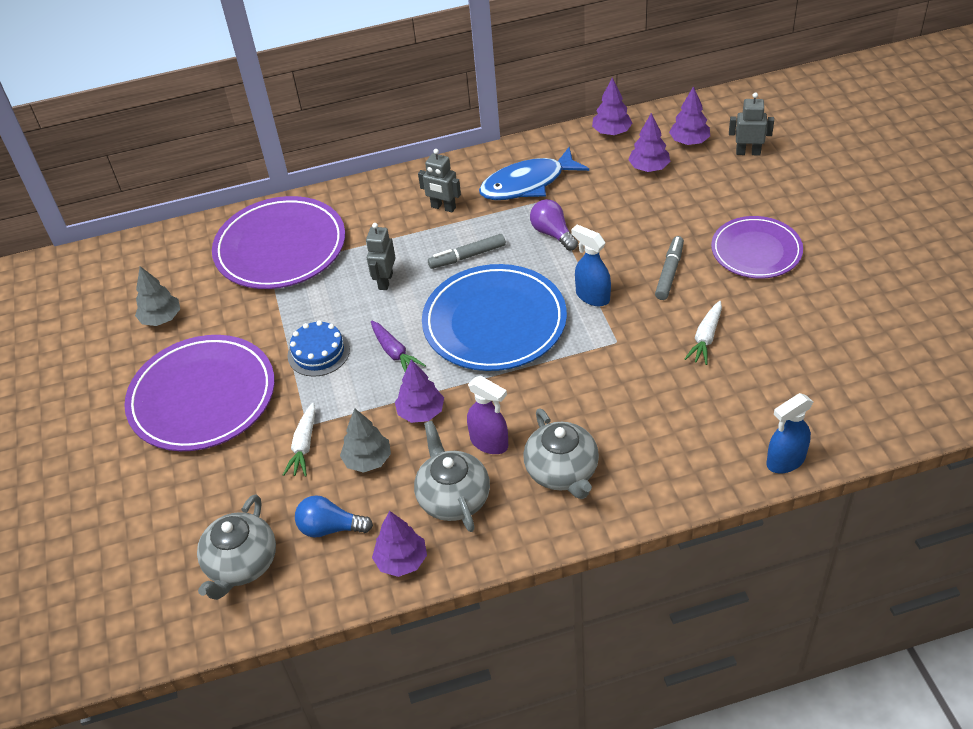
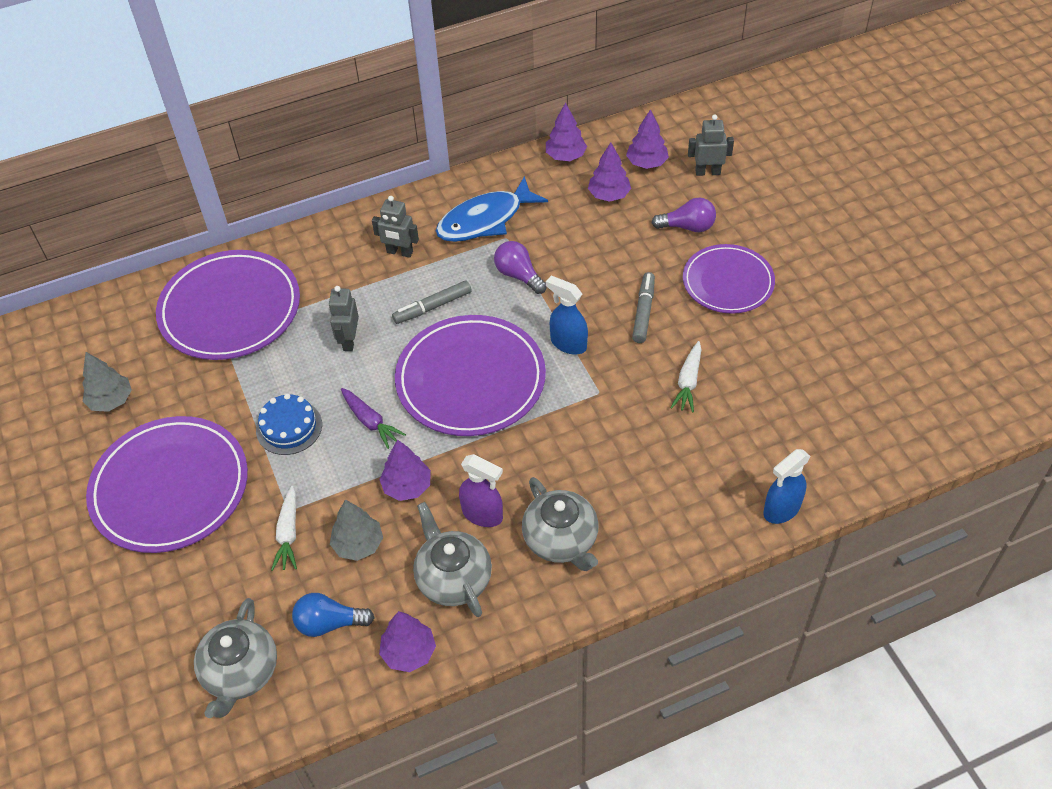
camera: 10 degrees left, 5 degrees up
blue plate [422,264,567,371] -> purple plate [395,315,546,436]
none -> purple light bulb [652,198,716,232]

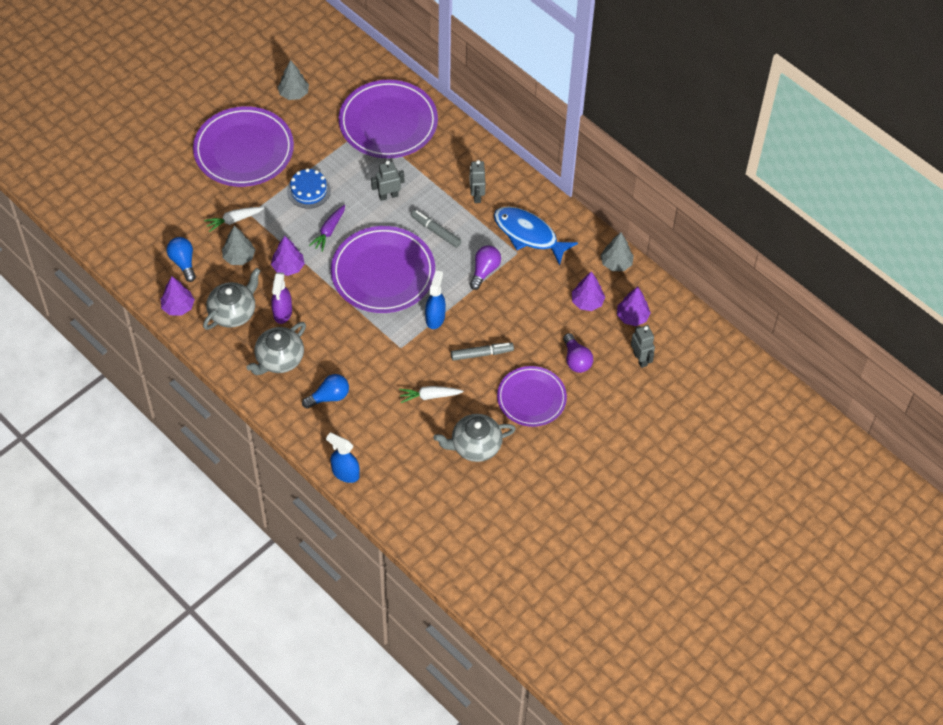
camera: 65 degrees right, 5 degrees up
grey teapot [194,598,277,718] -> grey teapot moved to [433,414,516,462]
purple tree [546,103,587,161] -> grey tree [600,232,634,271]
none -> blue light bulb [302,374,349,409]

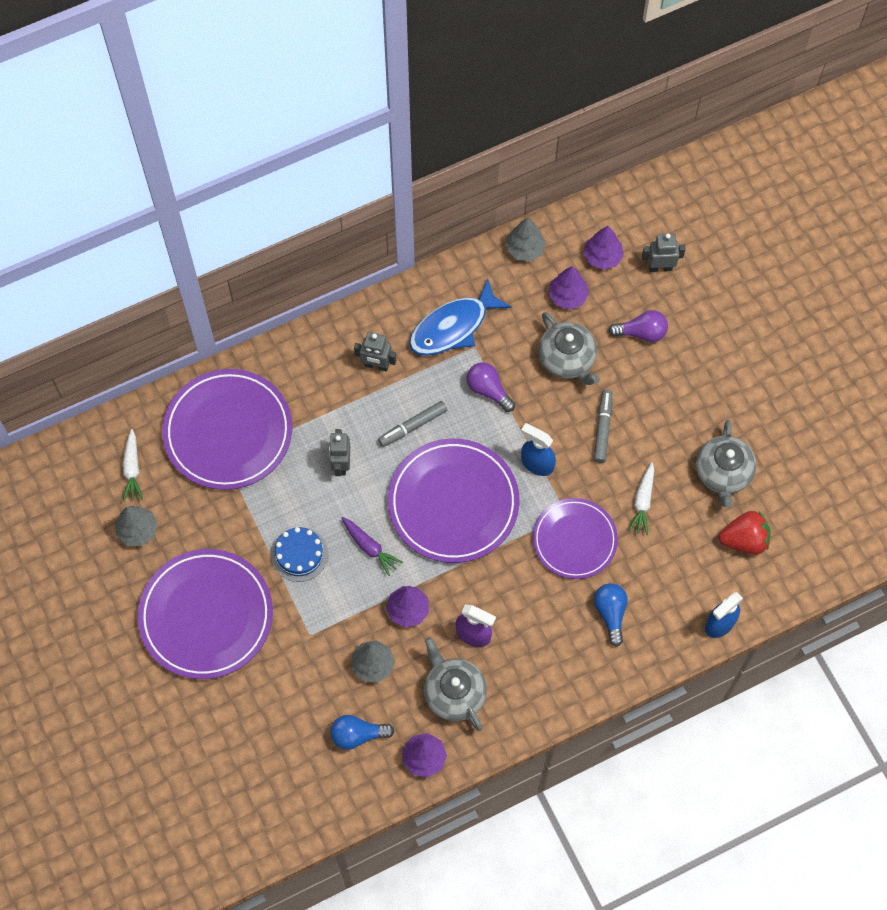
camera: 70 degrees left, 10 degrees up
white carrot [204,207,264,232] -> white carrot moved to [123,429,143,501]
grey teapot [247,322,306,375] -> grey teapot moved to [538,312,600,385]
purple plate [497,366,567,427] -> purple plate moved to [533,498,618,579]
none -> red strawberry [719,511,771,555]

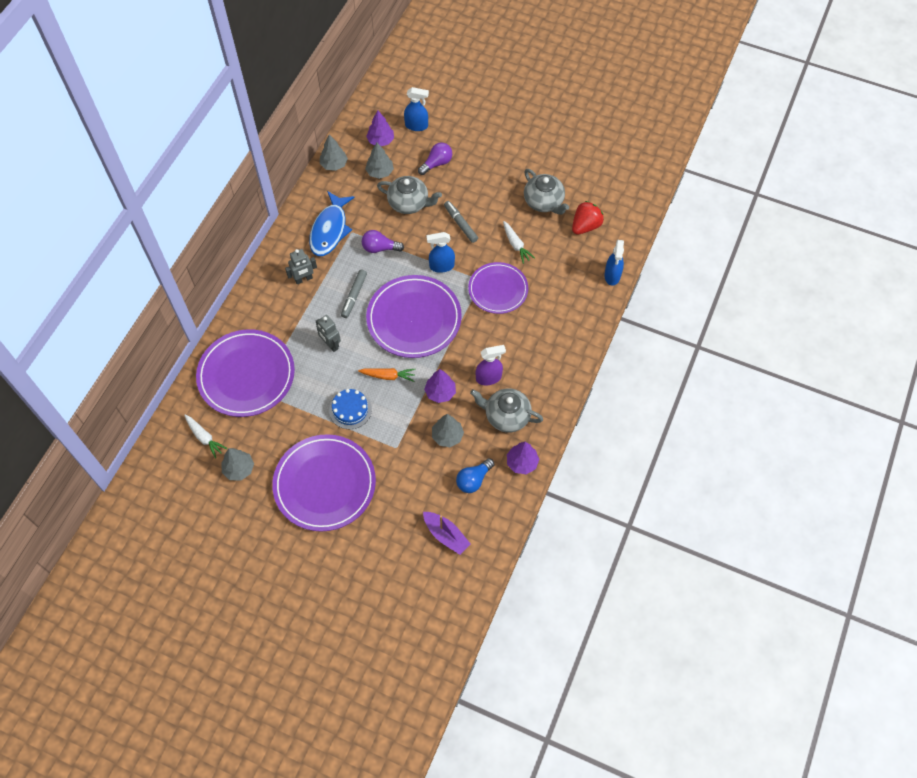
camera: 40 degrees left, 5 degrees down
purple carrot [341,517,403,576] -> orange carrot [358,368,416,382]
purple tree [548,266,589,310] -> grey tree [365,143,394,179]
blue light bulb [594,583,628,647] -> none
grey robot [642,234,685,272] -> blue spray bottle [404,87,429,131]
none -> purple boat [423,512,471,555]

